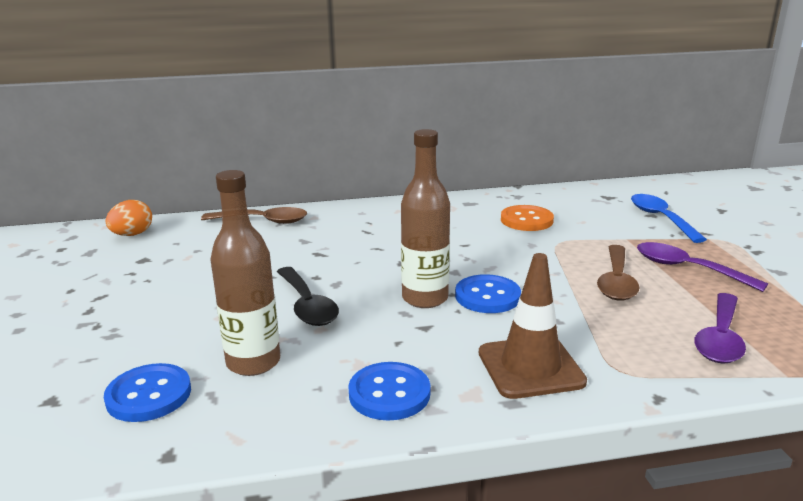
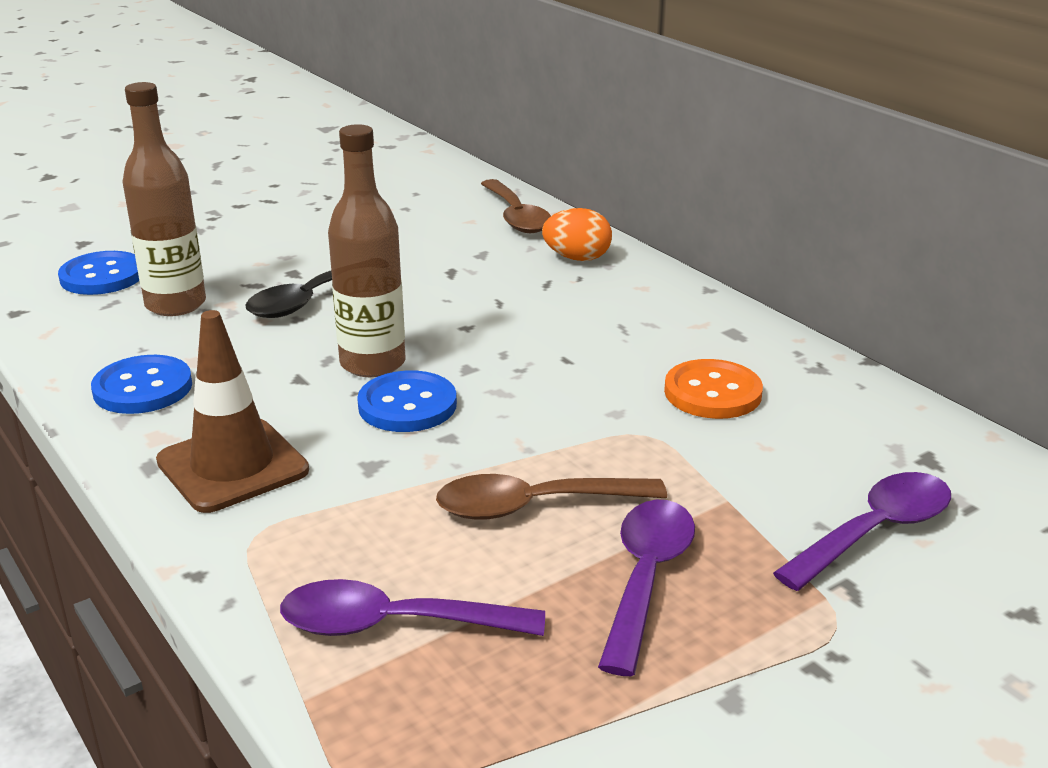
camera: 65 degrees right, 5 degrees up
orange egg [106,200,152,236] -> orange egg moved to [542,208,612,261]
blue spoon [631,194,707,243] -> purple spoon [773,472,951,591]

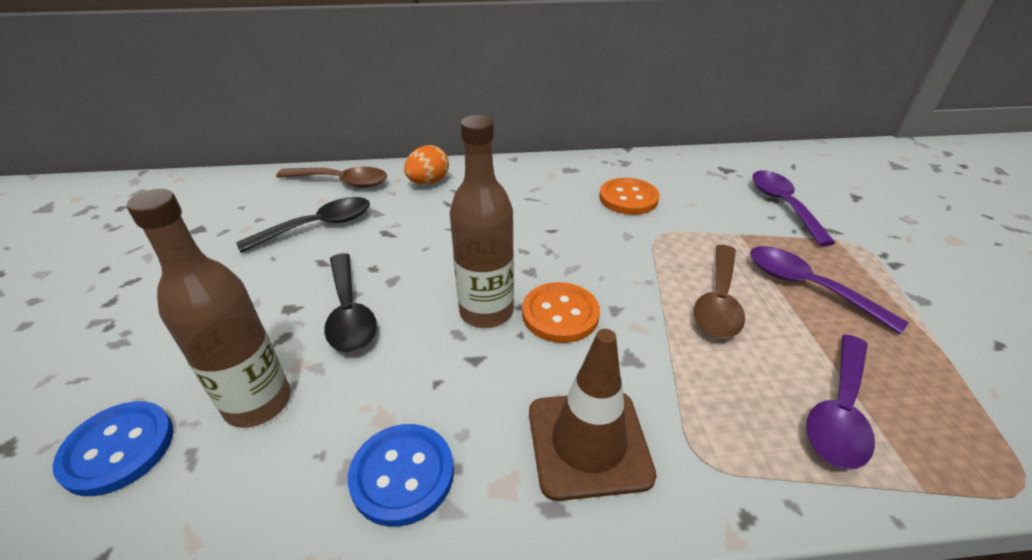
camera: 60 degrees left, 10 degrees up
blue button [357,371,457,432] -> orange button [522,282,600,343]
none -> black spoon [236,197,370,253]

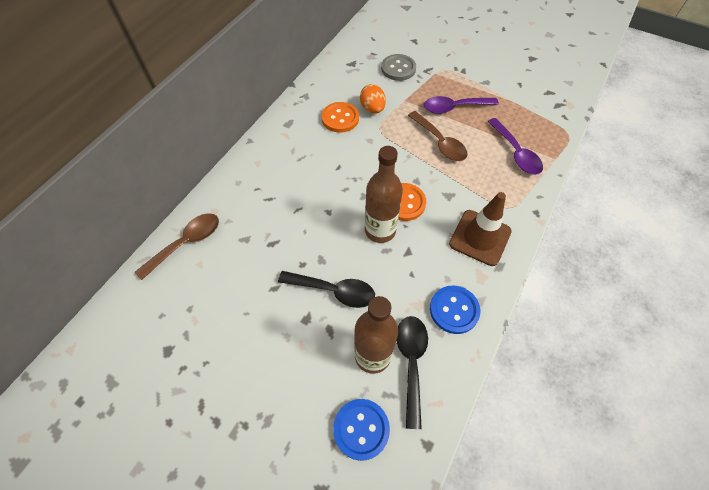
camera: 55 degrees left, 20 degrees up
black spoon [236,197,370,253] -> black spoon moved to [397,316,428,429]
orange egg [404,145,449,185] -> orange egg moved to [360,84,386,114]
purple spoon [752,170,835,246] -> grey button [381,54,416,81]

